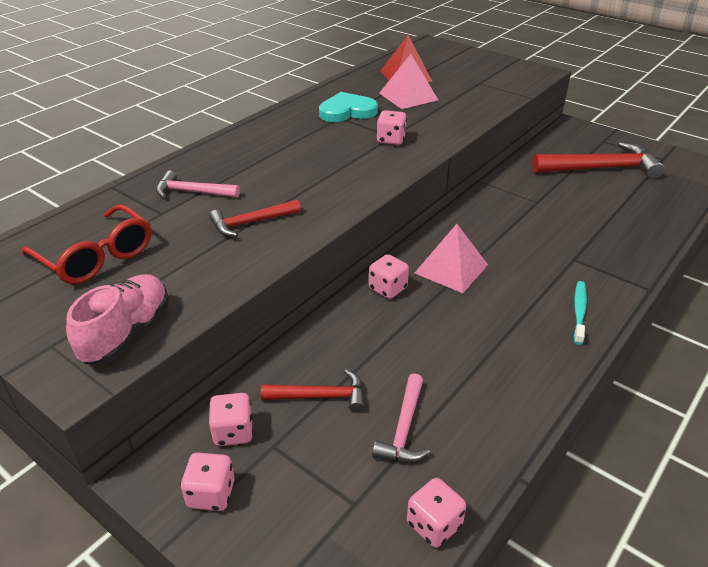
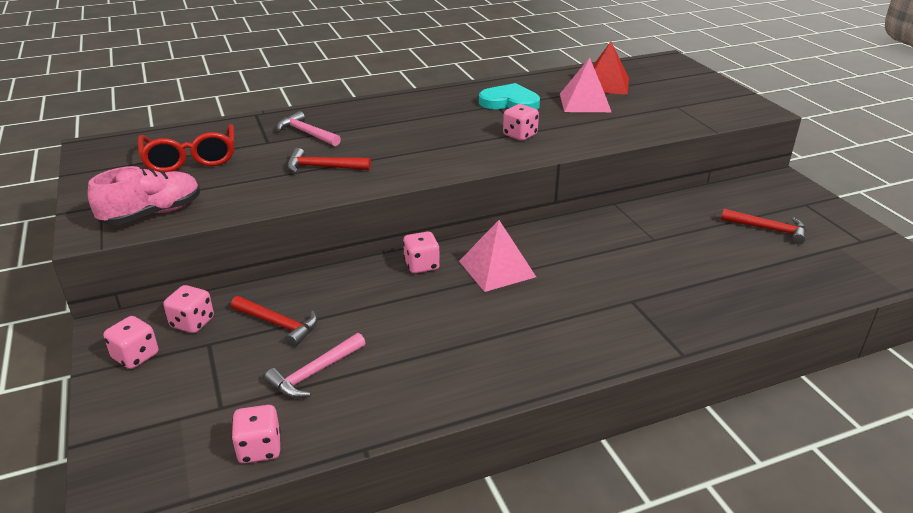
camera: 30 degrees right, 5 degrees down
red hammer [532,142,665,179] -> red hammer [721,209,806,244], size x0.55
turquoise toothbrush [574,281,587,345] -> none

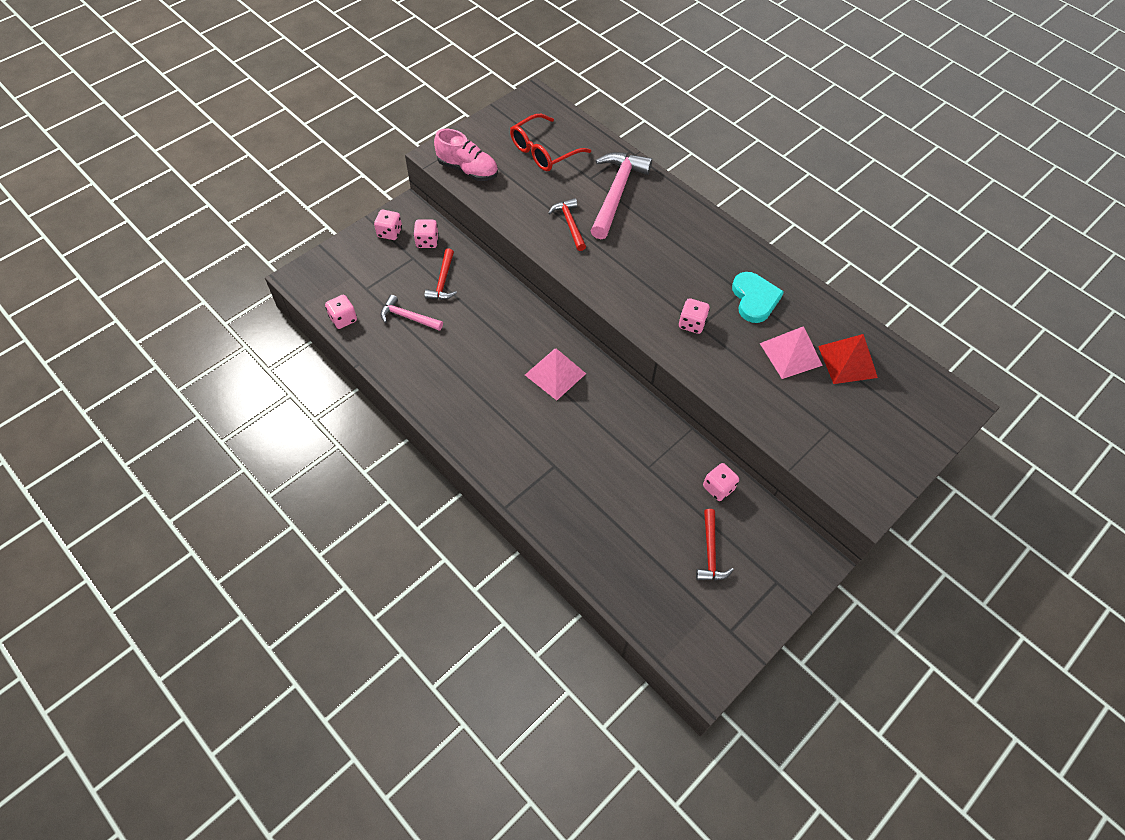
camera: 65 degrees right, 25 degrees up
pink hammer [277,111,341,146] -> pink hammer [591,152,652,239], size x1.81
pink dice [403,231,440,274] -> pink dice moved to [703,463,739,501]

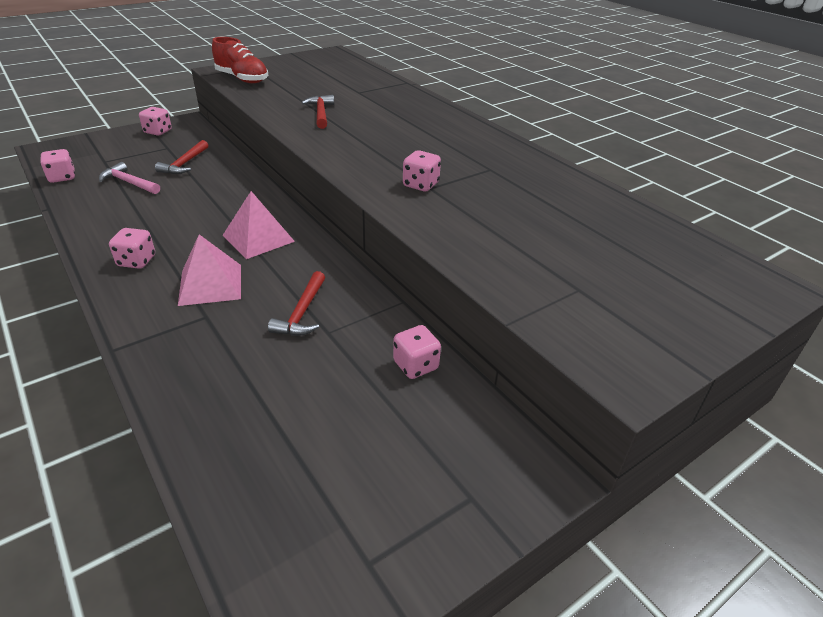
camera: 10 degrees right, 20 degrees down
pink dice [413,219,439,248] -> pink dice moved to [109,228,155,269]
pink shoe [434,129,498,181] -> red shoe [212,37,268,83]
red glasses [510,114,591,171] -> none
pink hammer [591,152,652,239] -> none
red hammer [696,509,734,581] -> red hammer moved to [268,271,325,336]
turquoise heart [732,272,784,323] -> none
pink pyramid [760,326,823,379] -> pink pyramid moved to [178,234,241,306]
red pyramid [818,334,878,384] -> none

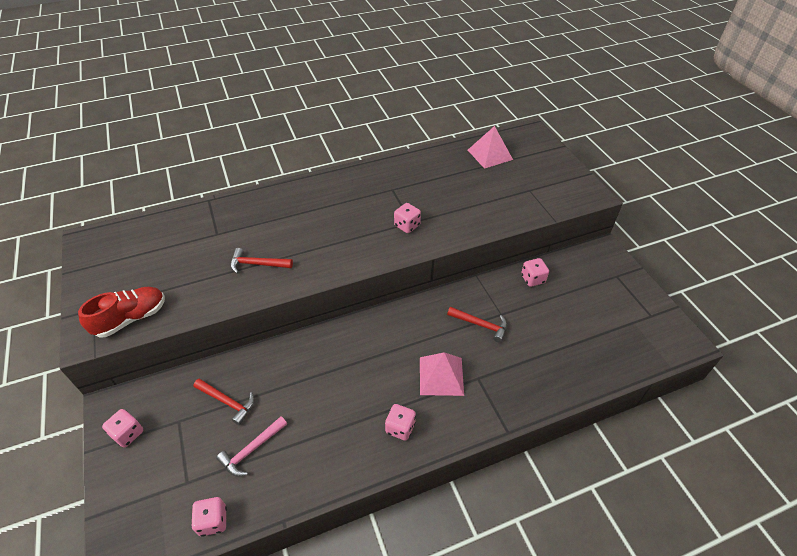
camera: 75 degrees left, 10 degrees up
pink pyramid [223,191,295,259] -> pink pyramid moved to [468,126,513,169]

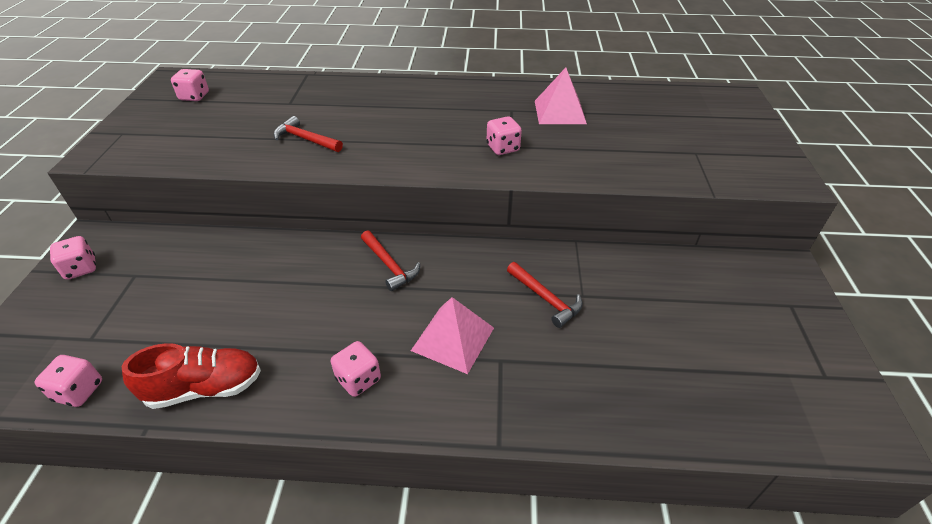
camera: 25 degrees right, 5 degrees down
red shoe [78,287,165,337] -> red shoe moved to [122,343,261,409]
red hammer [193,379,255,425] -> red hammer moved to [361,230,420,291]
pink hammer [216,416,287,477] -> none
pink pyramid [468,126,513,169] -> pink pyramid moved to [535,67,587,124]
pink dice [521,258,549,287] -> pink dice moved to [171,69,209,101]

